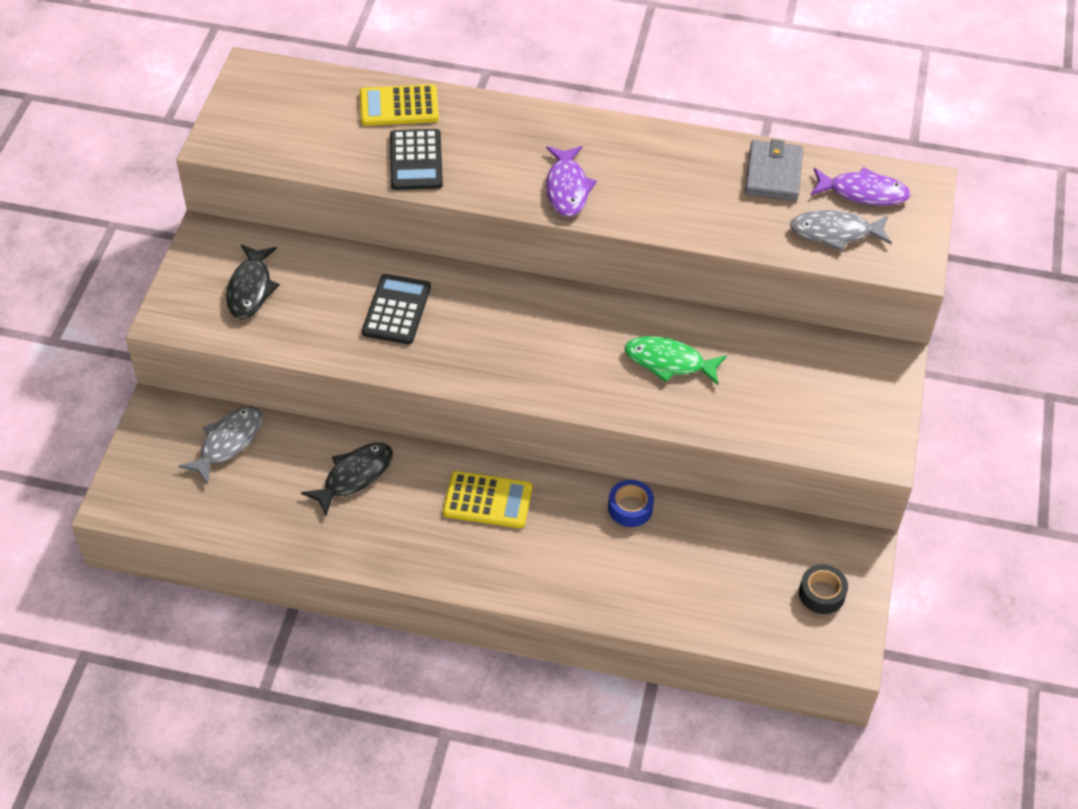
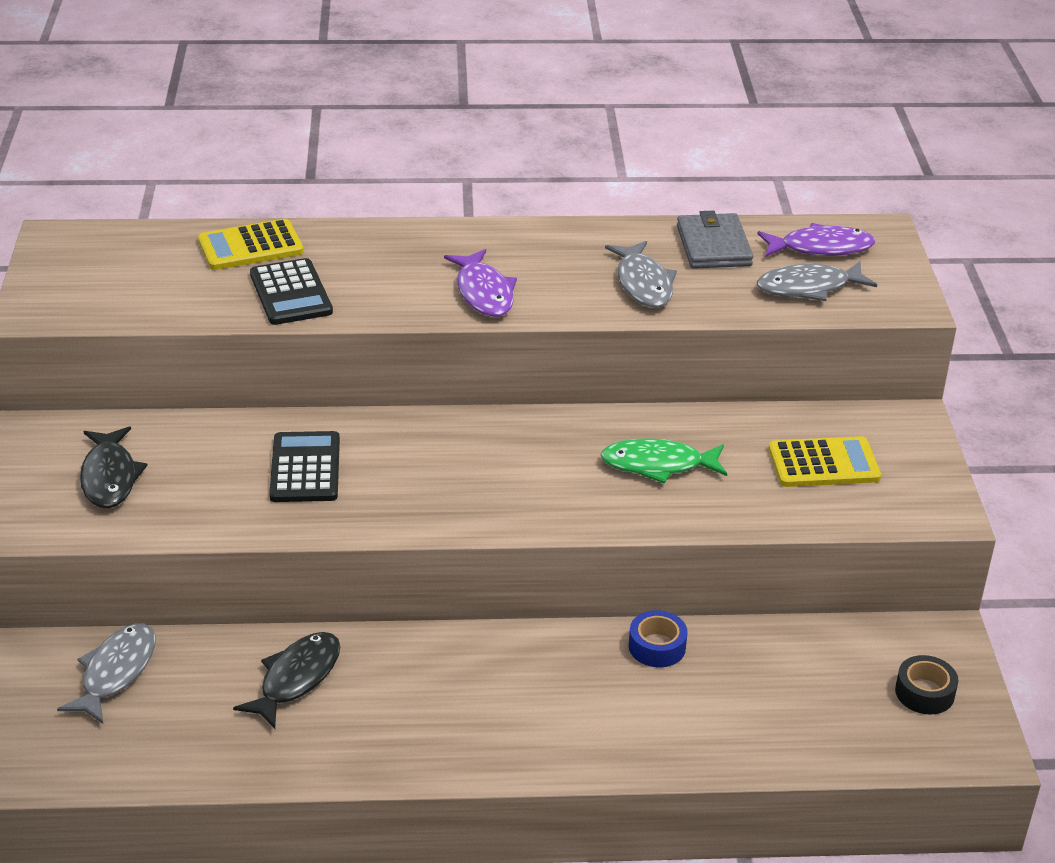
camera: 15 degrees left, 15 degrees down
yellow calculator [443,471,532,528] -> yellow calculator moved to [768,436,881,487]
none -> grey fish [605,241,677,308]

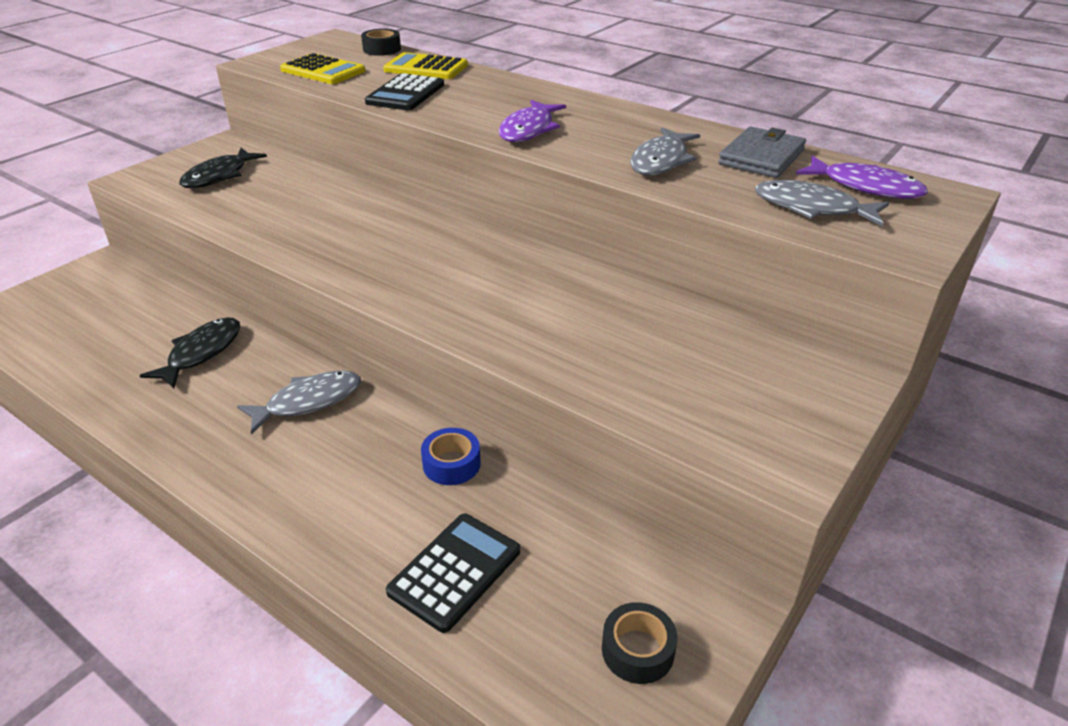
camera: 40 degrees right, 0 degrees up
grey fish [57,623,156,724] -> grey fish moved to [237,371,361,435]
black fish [233,632,341,729] -> black fish turned 45 degrees counterclockwise [140,317,240,388]
black calculator [269,431,340,502] -> black calculator moved to [386,514,520,633]
green fish [601,438,727,484] -> none
yellow calculator [768,436,881,487] -> yellow calculator moved to [280,53,365,84]
none -> black tape [361,29,401,56]

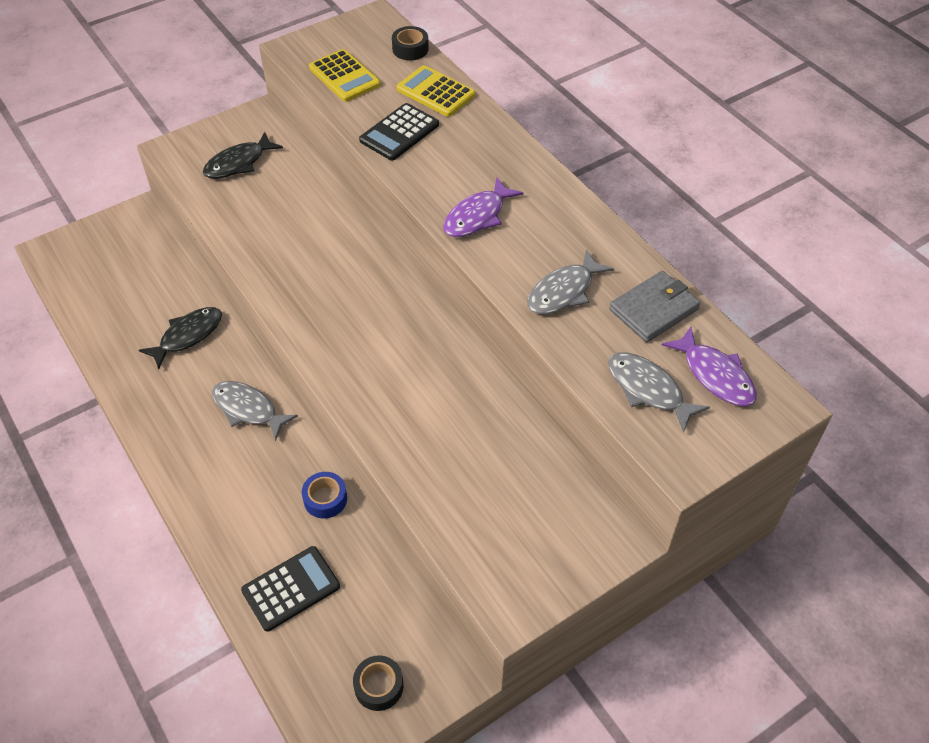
camera: 20 degrees right, 15 degrees up
grey fish [237,371,361,435] -> grey fish turned 135 degrees counterclockwise [212,381,298,441]

